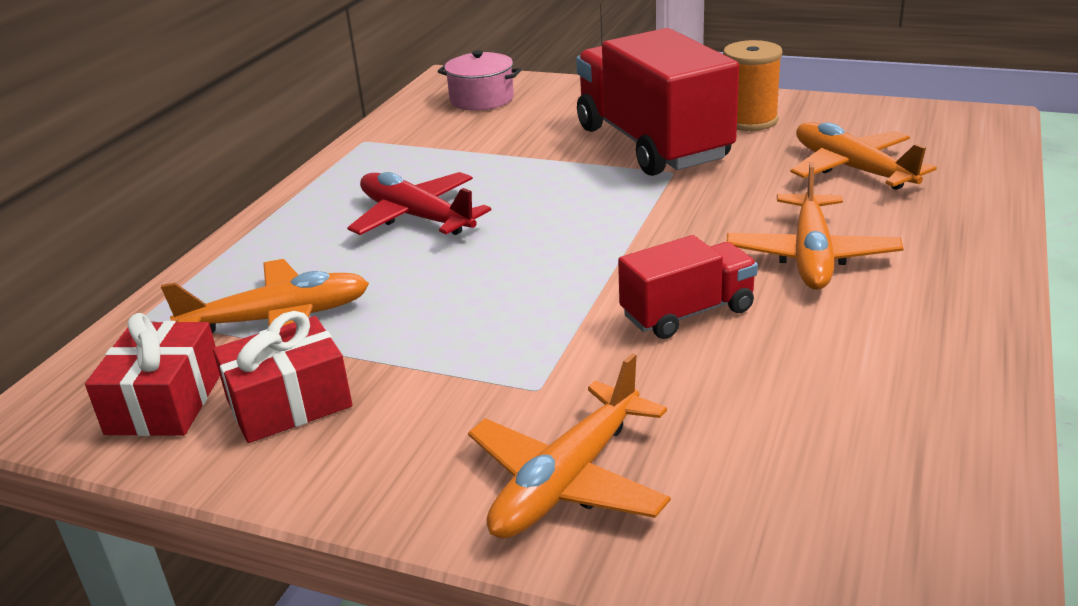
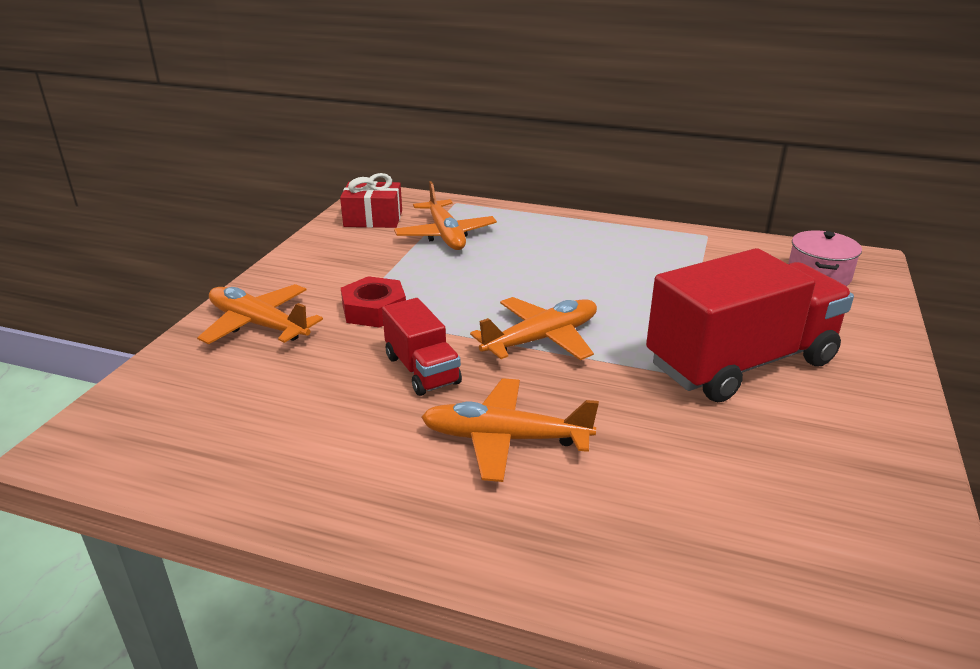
camera: 85 degrees right, 0 degrees up
red gift [213,311,352,443] -> none
red plane [347,172,491,235] -> none
orange spool [723,40,783,131] -> none
orange plane [790,122,937,190] -> orange plane moved to [470,297,597,360]
none -> red nut [341,276,406,328]

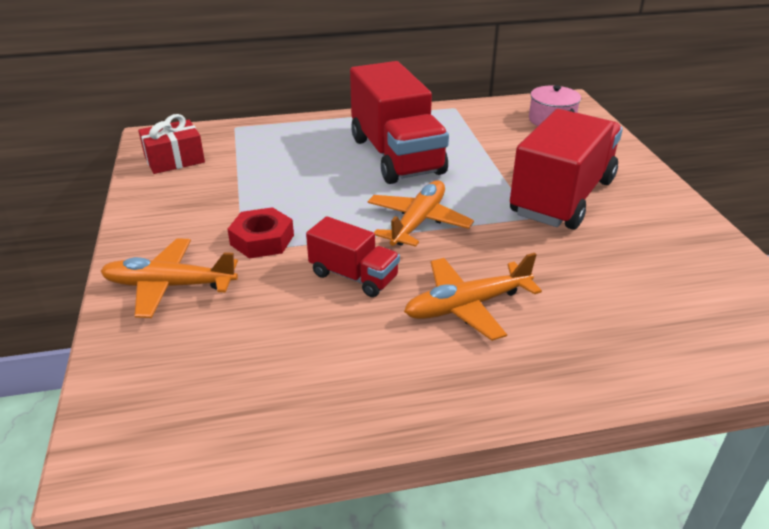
camera: 30 degrees left, 5 degrees up
orange plane [394,181,497,250] -> none
none -> red truck [350,61,449,184]

